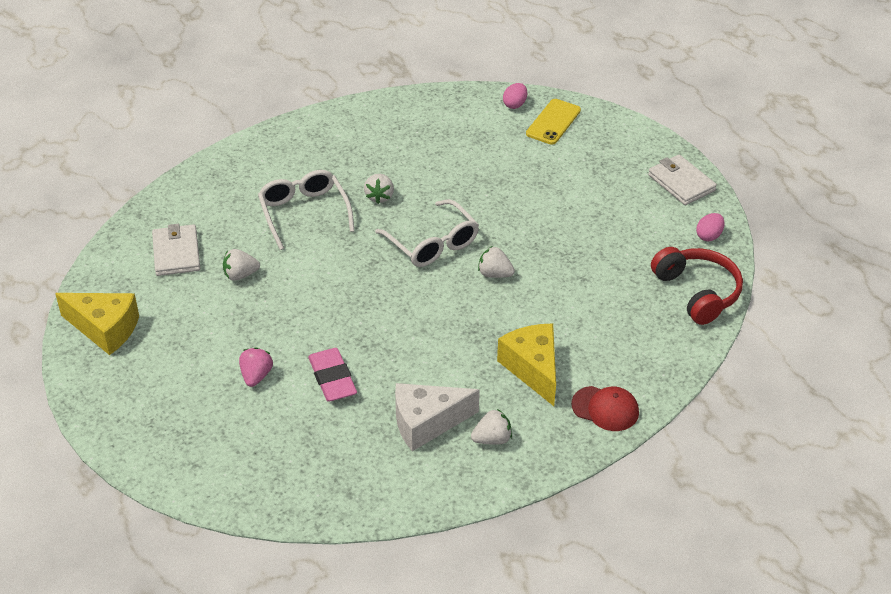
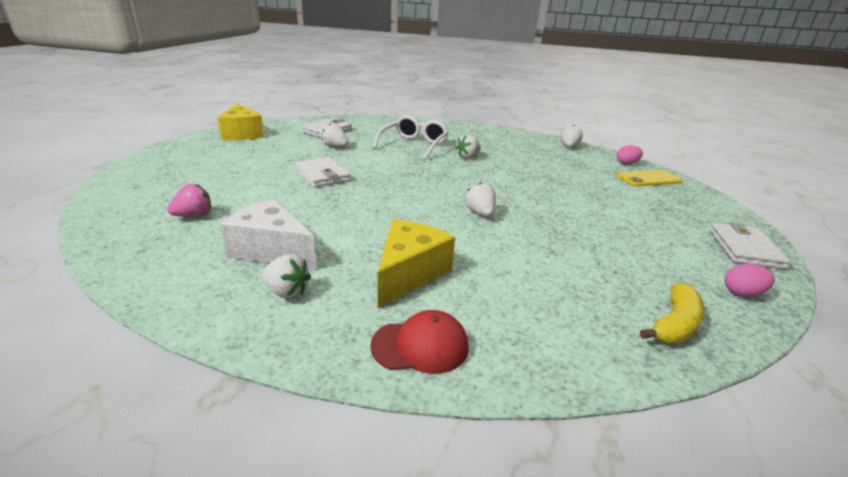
camera: 45 degrees right, 15 degrees down
pink strawberry [239,347,273,387] -> pink strawberry moved to [167,184,211,217]
pink eraser [308,348,357,402] -> none
white glasses [375,199,479,267] -> none
red cap [571,386,639,431] -> red cap turned 75 degrees counterclockwise [370,310,469,374]
red headphones [651,247,743,325] -> yellow banana [640,283,704,344]
none -> white wallet [295,157,351,187]
none -> white strawberry [560,125,583,148]

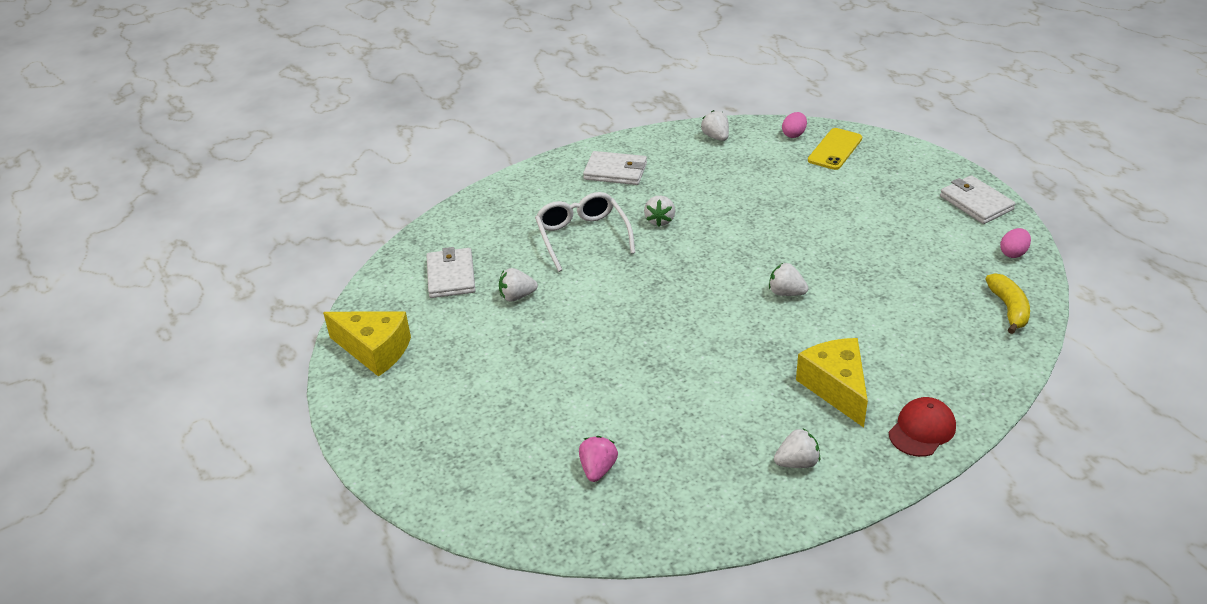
camera: 40 degrees left, 10 degrees up
white cheese [220,199,316,269] -> none
white wallet [295,157,351,187] -> white wallet moved to [583,151,647,185]

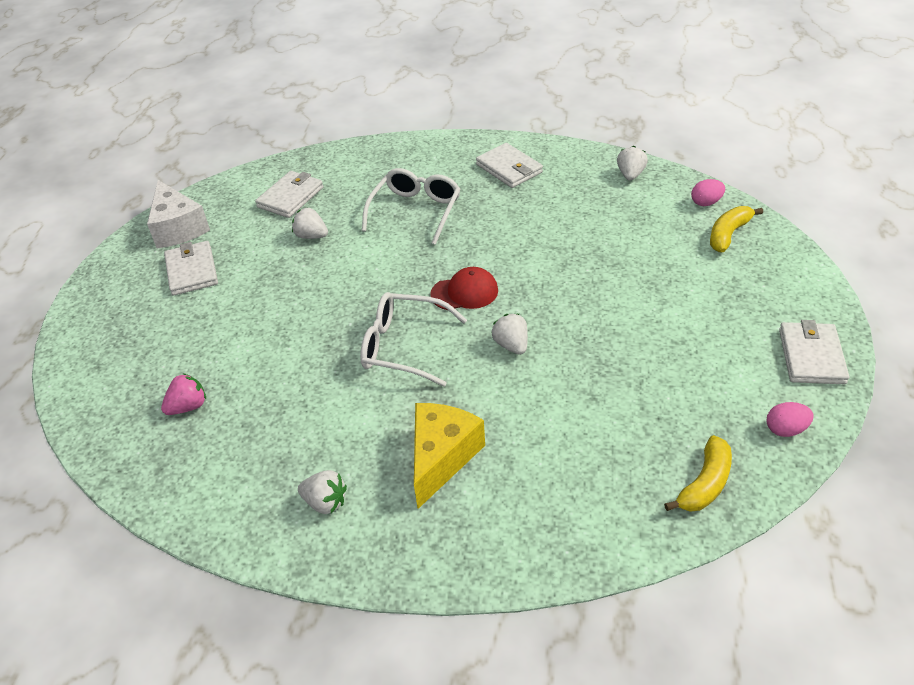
camera: 40 degrees right, 5 degrees up
yellow cheese [323,312,411,377] -> white cheese [147,180,210,248]
white strawberry [644,195,675,227] -> none
yellow phone [808,128,862,170] -> yellow banana [710,206,763,252]
red cap [889,397,956,457] -> red cap moved to [430,267,498,310]
none -> white wallet [164,241,218,296]
none -> white glasses [360,292,467,387]

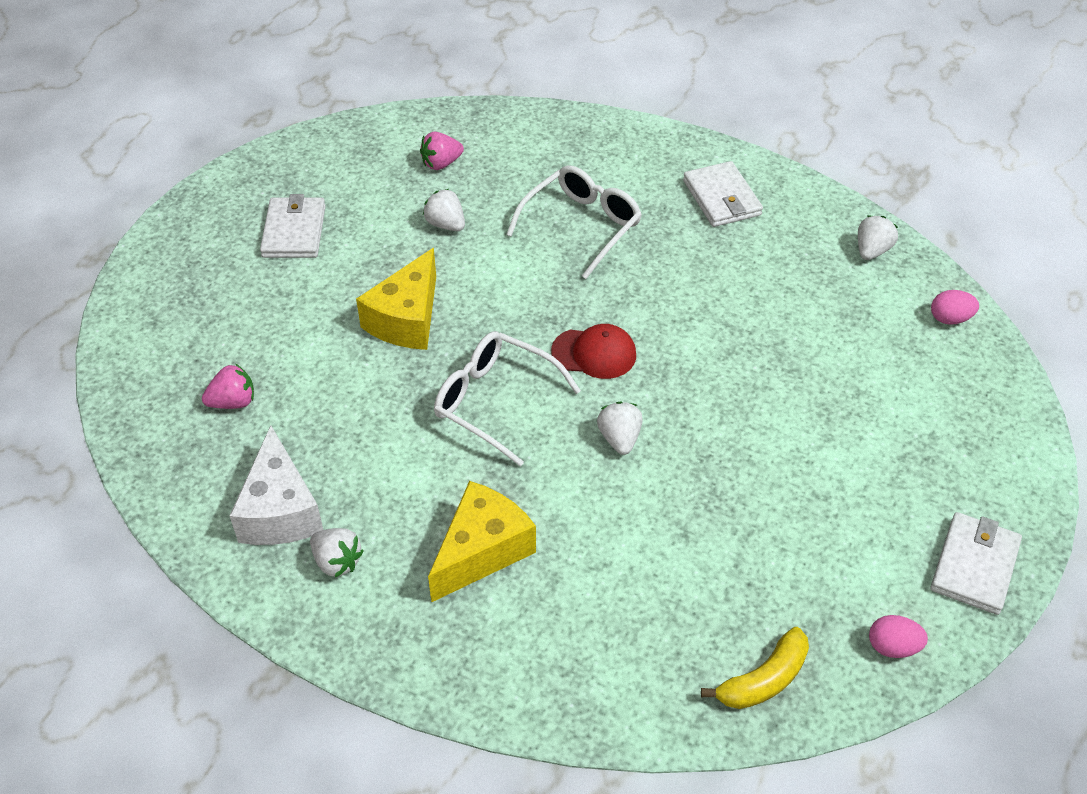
camera: 15 degrees right, 5 degrees up
white cheese [147,180,210,248] -> white cheese moved to [230,425,323,545]
white wallet [255,171,323,218] -> pink strawberry [420,132,464,170]
yellow banana [710,206,763,252] -> none
none -> yellow cheese [356,248,436,350]

